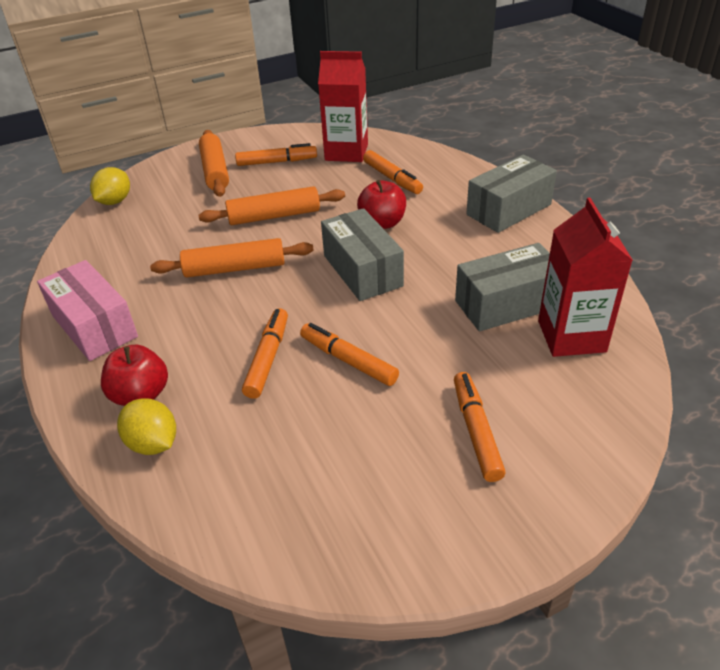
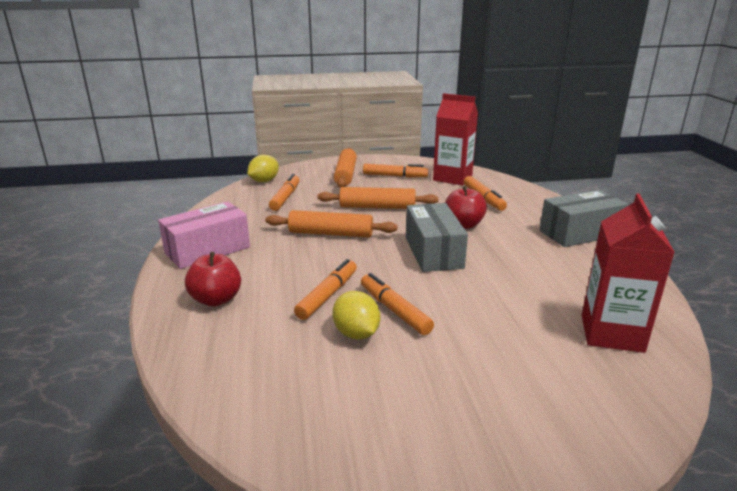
camera: 15 degrees right, 15 degrees down
pink box [37,260,138,361] -> pink box turned 75 degrees clockwise [158,201,250,269]
yellow lemon [117,398,176,455] -> yellow lemon moved to [332,291,381,340]
orange marker [454,372,506,482] -> orange marker moved to [269,174,300,211]
grey box [455,243,550,332] -> none

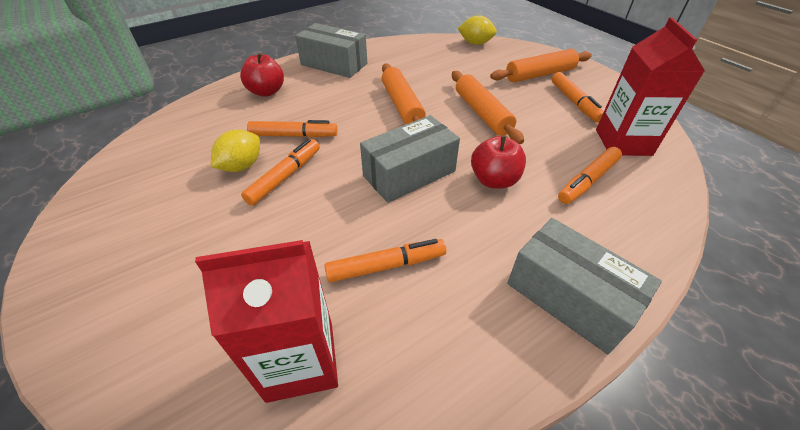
camera: 65 degrees right, 20 degrees up
pink box [158,201,250,269] -> grey box [295,23,367,78]
orange marker [269,174,300,211] -> orange marker moved to [324,239,446,282]

